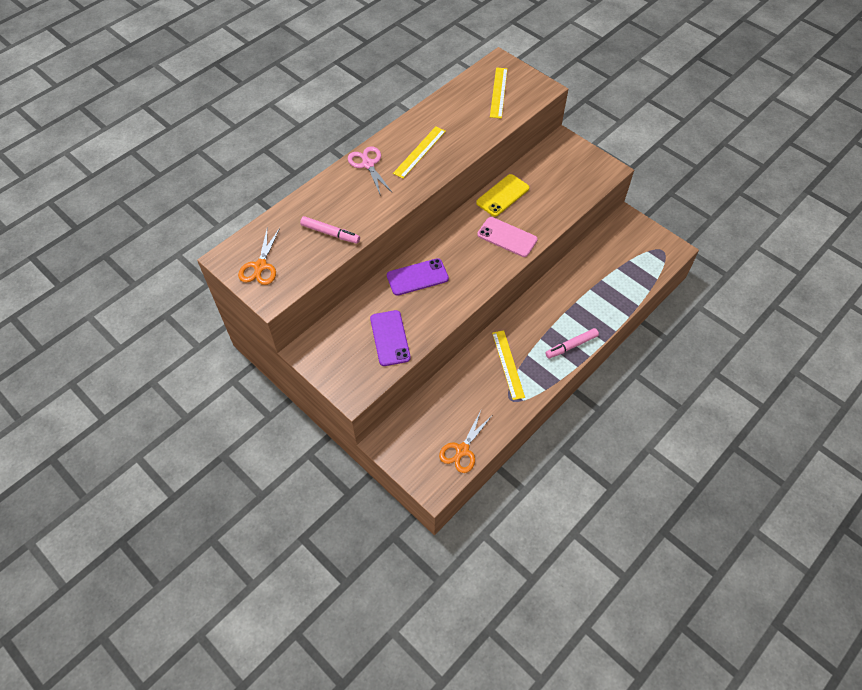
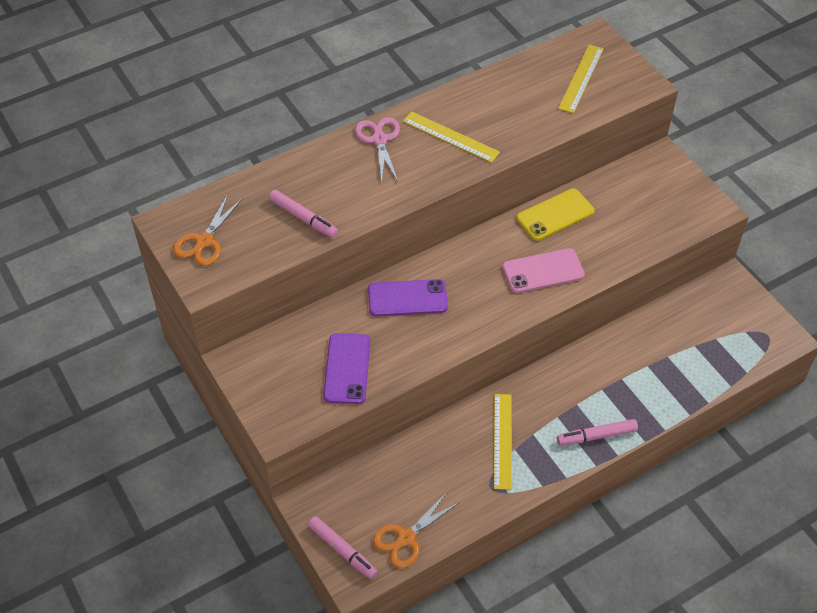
camera: 15 degrees right, 5 degrees down
yellow ruler [393,126,446,179] -> yellow ruler turned 75 degrees clockwise [403,111,500,163]
pink phone [477,217,538,257] -> pink phone turned 60 degrees counterclockwise [502,248,585,293]
none -> pink marker [308,516,378,579]

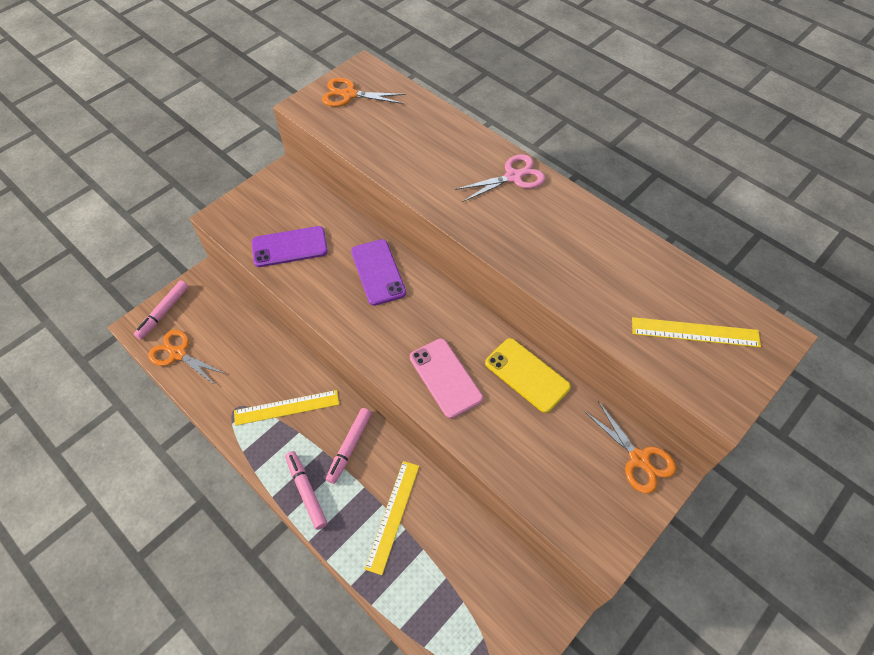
camera: 75 degrees right, 5 degrees up
pink marker [269,190,338,238] -> pink marker moved to [326,408,372,484]
yellow ruler [403,111,500,163] -> yellow ruler moved to [365,461,419,575]
none -> orange scissors [584,401,676,494]

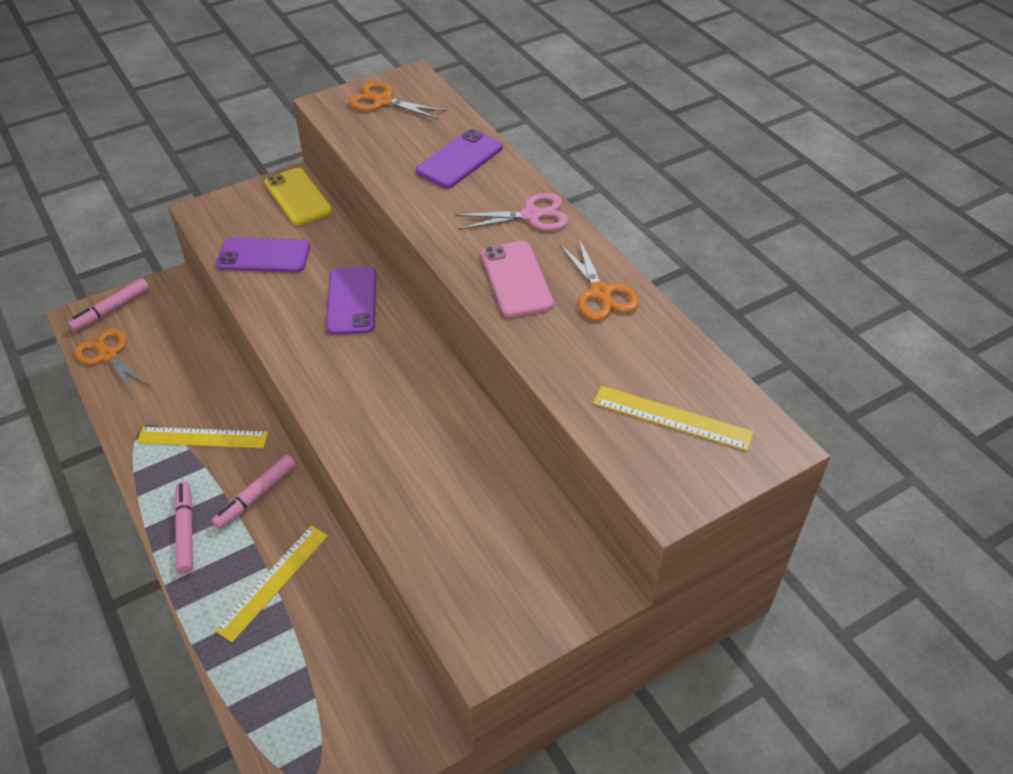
camera: 15 degrees right, 10 degrees down
pink phone [410,339,483,419] -> pink phone moved to [481,241,554,317]
yellow phone [485,338,571,413] -> yellow phone moved to [264,168,332,225]
orange scissors [584,401,676,494] -> orange scissors moved to [559,239,639,320]
none -> purple phone [416,129,503,188]

